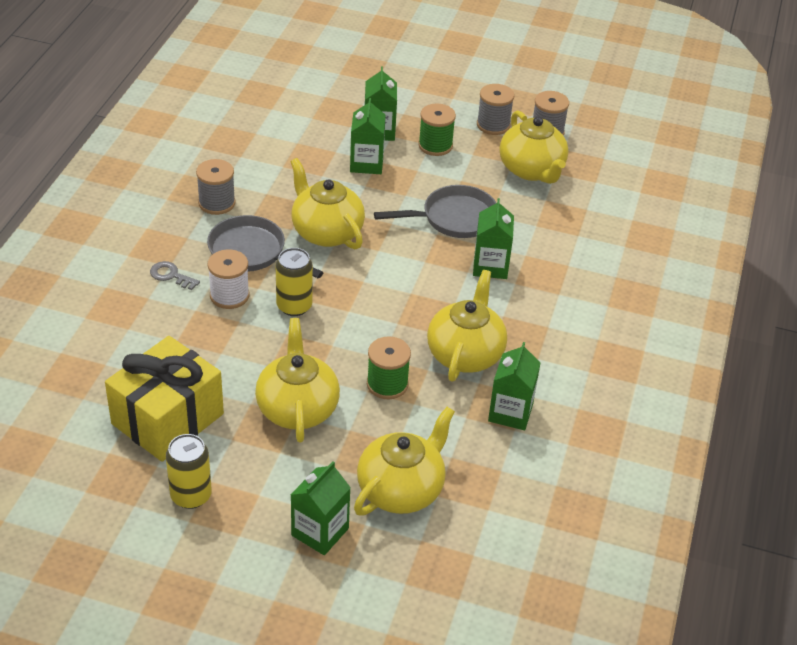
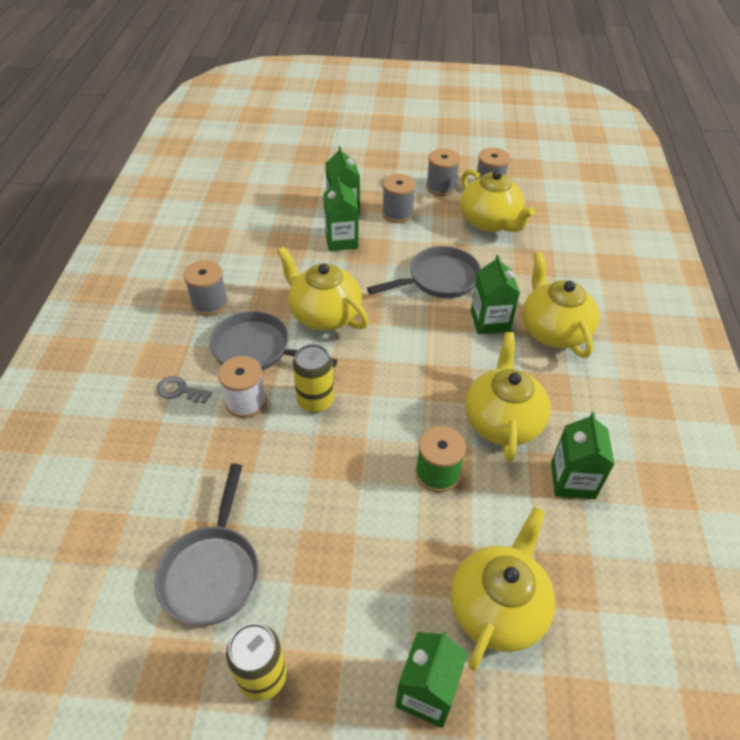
camera: 10 degrees left, 5 degrees up
yellow gift [105,336,224,462] -> grey pan [155,464,259,626]
yellow teapot [255,318,340,442] -> yellow teapot moved to [522,252,599,358]
green spool [418,103,456,156] -> grey spool [382,174,416,223]

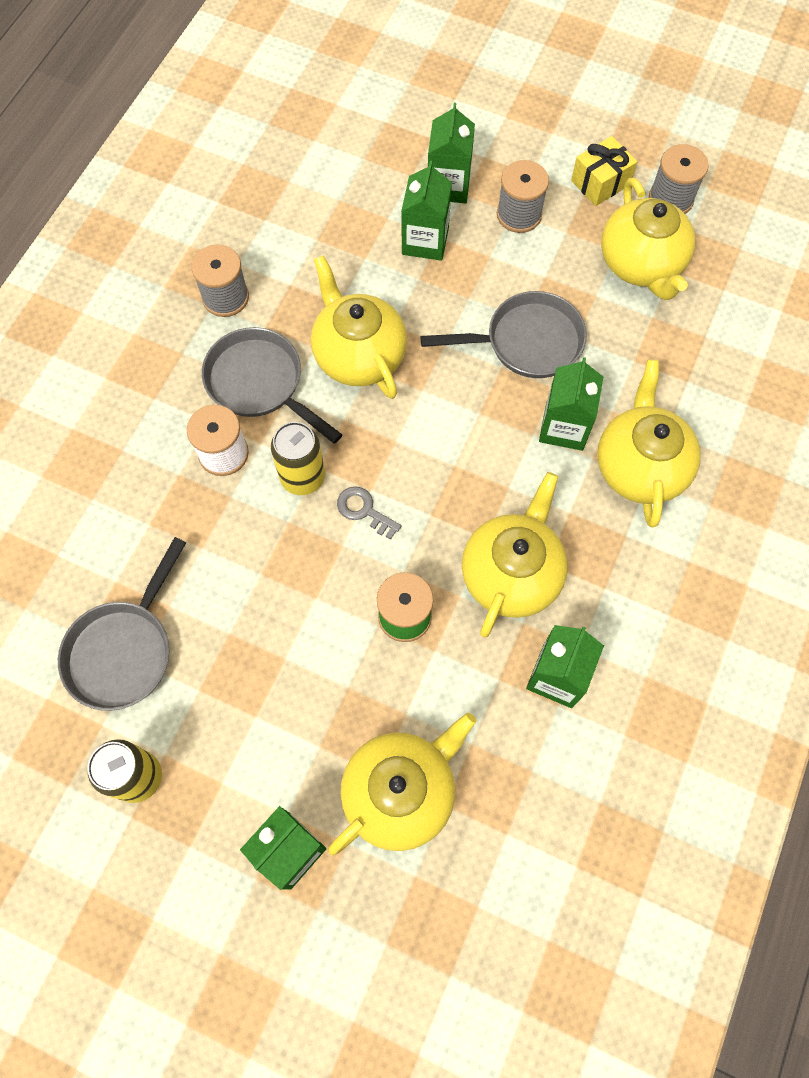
camera: 20 degrees right, 20 degrees up
grey key [157,376,212,404] -> grey key moved to [337,487,402,540]
grey spool [426,149,460,196] -> yellow gift [571,136,638,206]

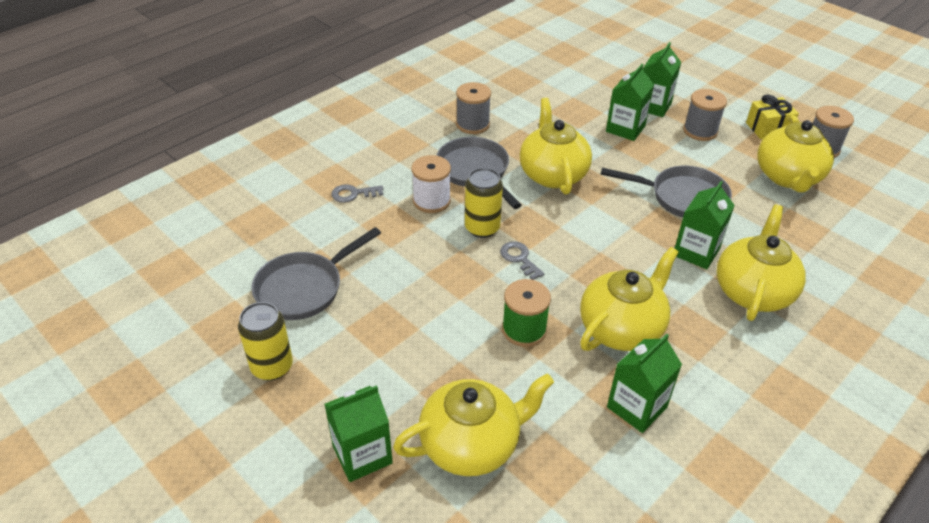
camera: 20 degrees right, 25 degrees down
none -> grey key [331,184,383,203]

